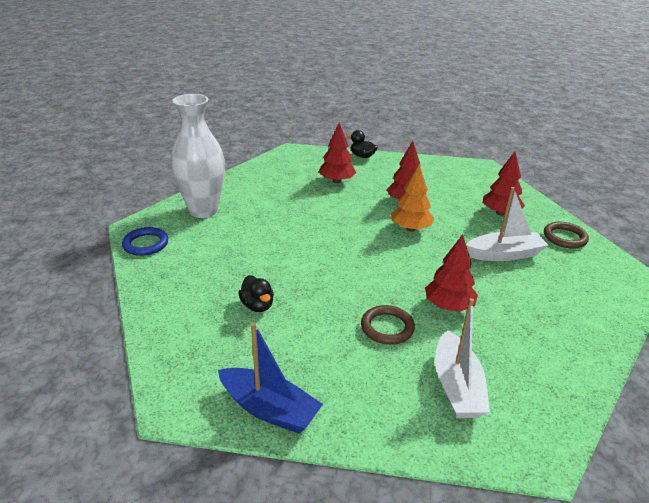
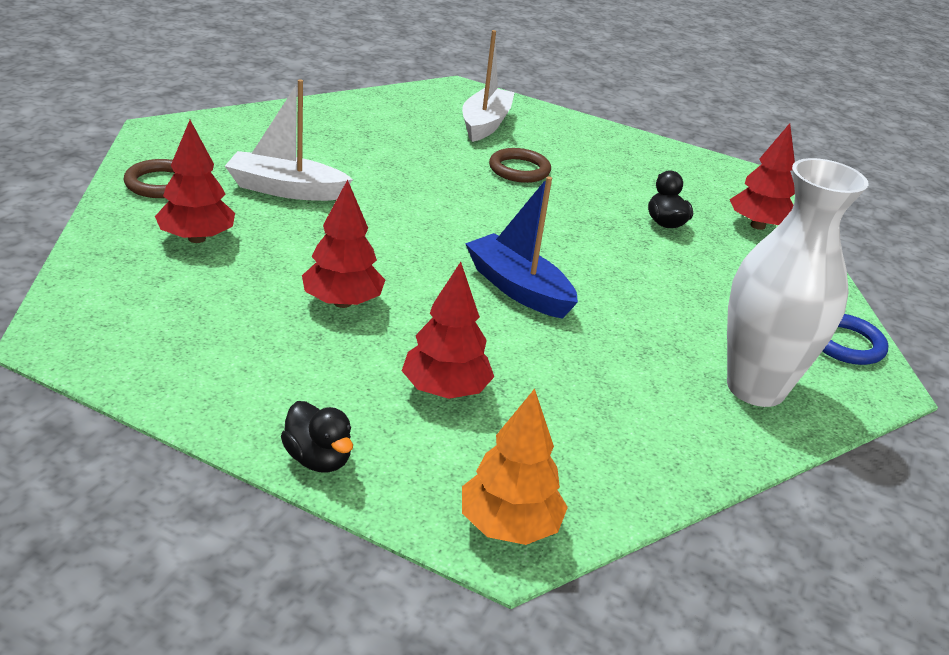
camera: 165 degrees left, 0 degrees up
blue boat [218,323,323,434] -> blue boat moved to [465,176,578,319]
orange tree [391,164,434,232] -> orange tree moved to [462,389,568,545]
red tree [425,234,478,312] -> red tree moved to [730,123,795,230]

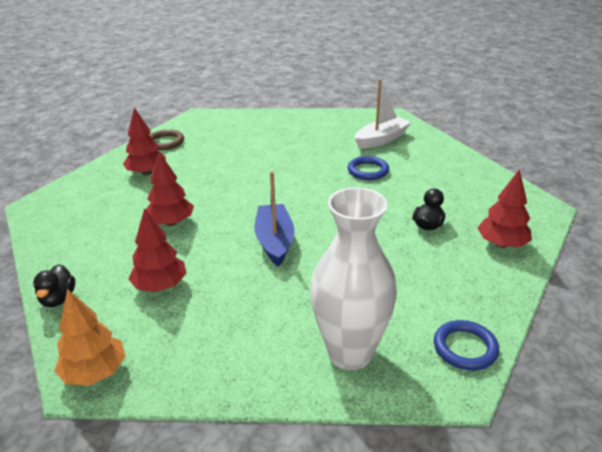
camera: 40 degrees right, 0 degrees up
white boat [225,79,353,201] -> none
brown ring [489,148,551,183] -> blue ring [348,156,389,180]

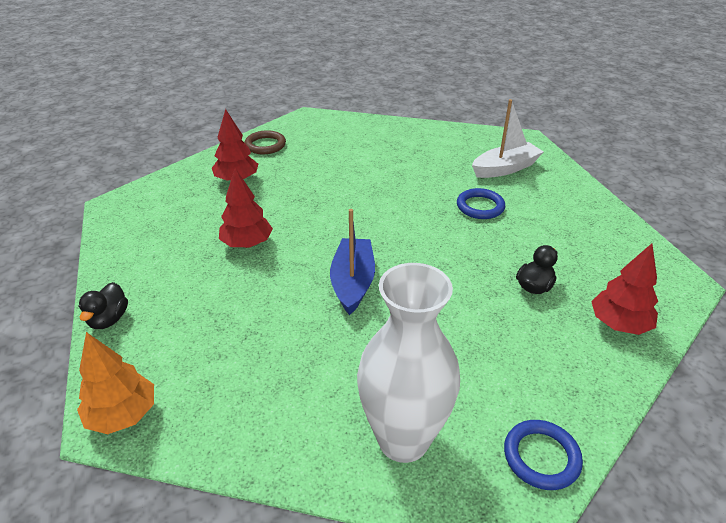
camera: 10 degrees right, 5 degrees up
red tree [128,208,187,292] -> none

